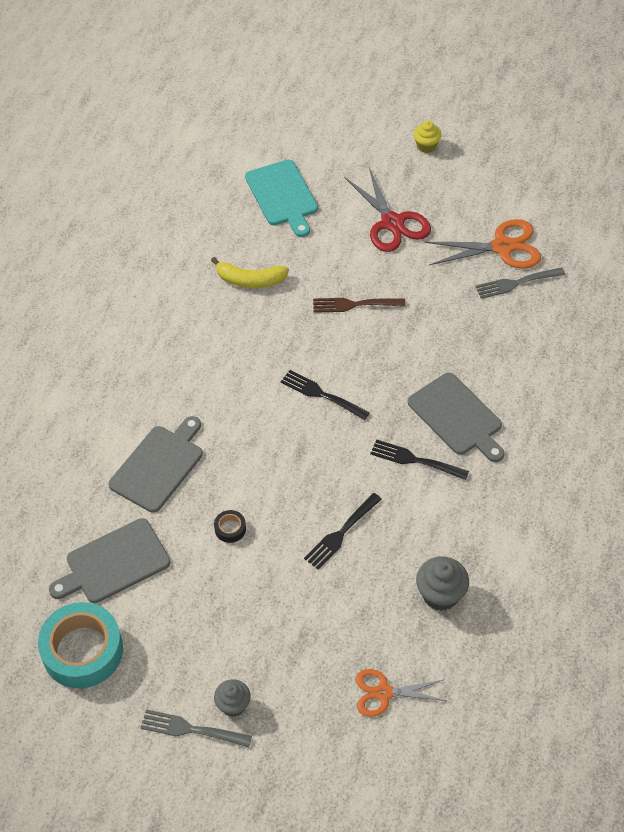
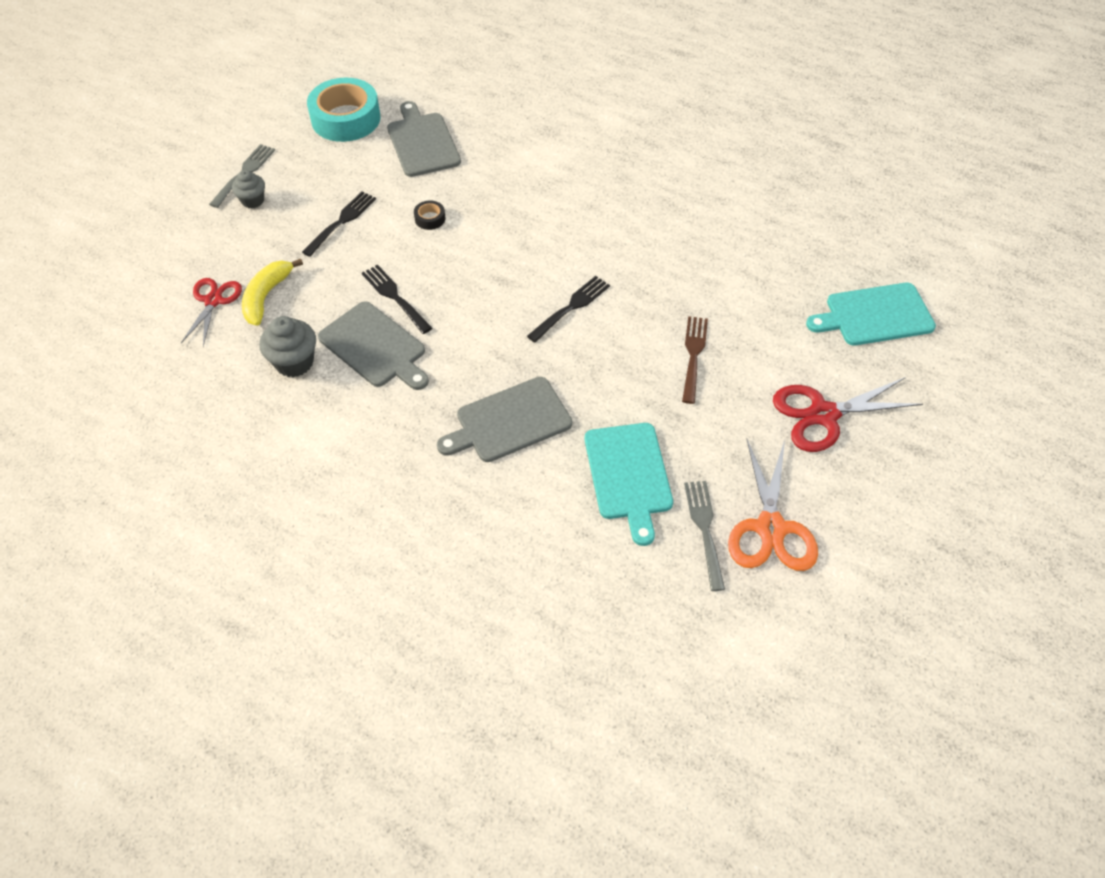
camera: 100 degrees right, 0 degrees up
grey cutting board [108,416,203,513] -> grey cutting board moved to [318,301,429,390]
yellow banana [211,257,289,288] -> yellow banana moved to [242,258,303,326]
orange scissors [356,669,447,717] -> red scissors [181,278,242,347]
black fork [370,439,469,480] -> black fork moved to [302,192,376,257]
yellow cupcake [414,121,442,153] -> none
none -> turquoise cutting board [585,423,673,546]

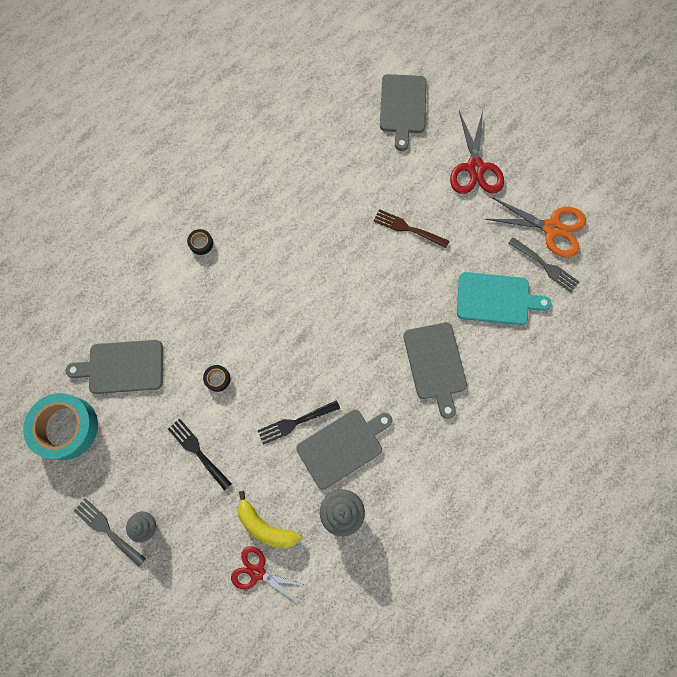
camera: 75 degrees left, 20 degrees up
black fork [527,276,610,343] -> none
grey fork [684,481,725,591] -> grey fork turned 150 degrees counterclockwise [508,237,579,293]
turquoise cutting board [806,283,936,345] -> grey cutting board [380,74,426,151]
none -> black tape [187,229,213,255]

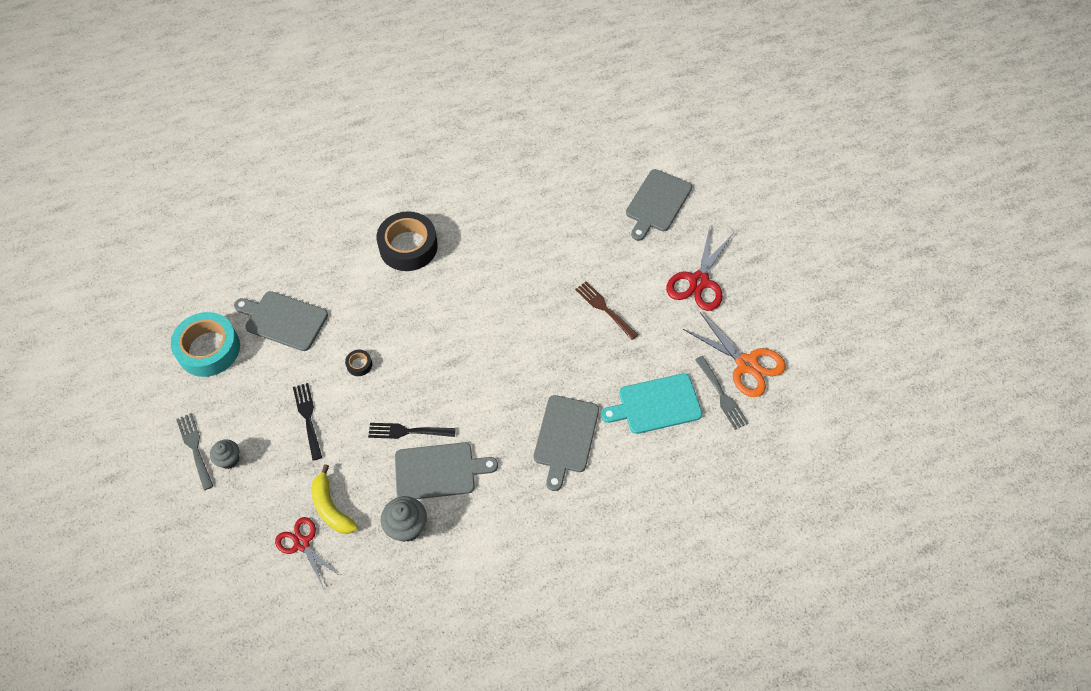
camera: 25 degrees right, 15 degrees down
black tape [187,229,213,255] -> black tape [376,211,438,271], size x2.44
turquoise cutting board [457,272,552,325] -> turquoise cutting board turned 135 degrees clockwise [601,373,702,434]

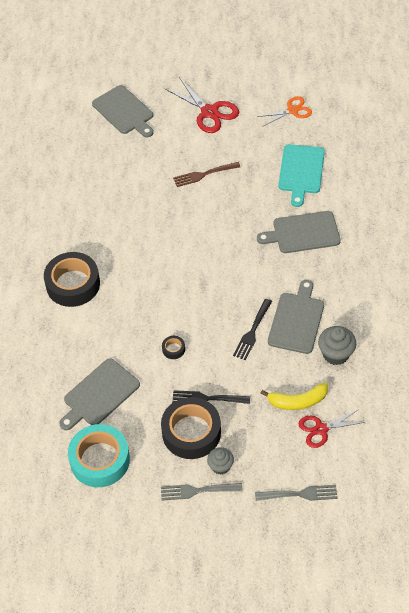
camera: 65 degrees left, 5 degrees down
grey cutting board [534,395,599,491] -> grey cutting board turned 135 degrees clockwise [257,211,341,253]
orange scissors [683,312,786,397] -> orange scissors [257,96,312,126], size x0.65
grey fork [695,356,749,430] -> grey fork moved to [255,485,338,501]
none -> black tape [161,397,221,459]

